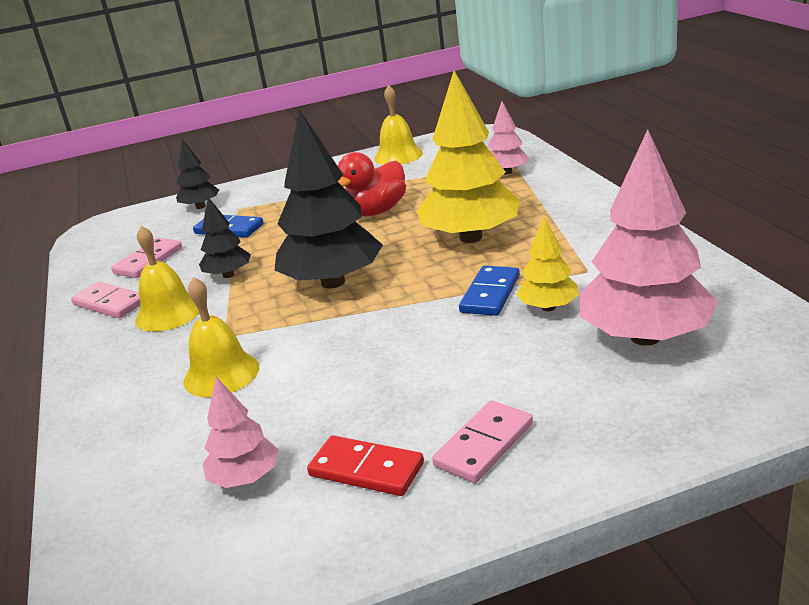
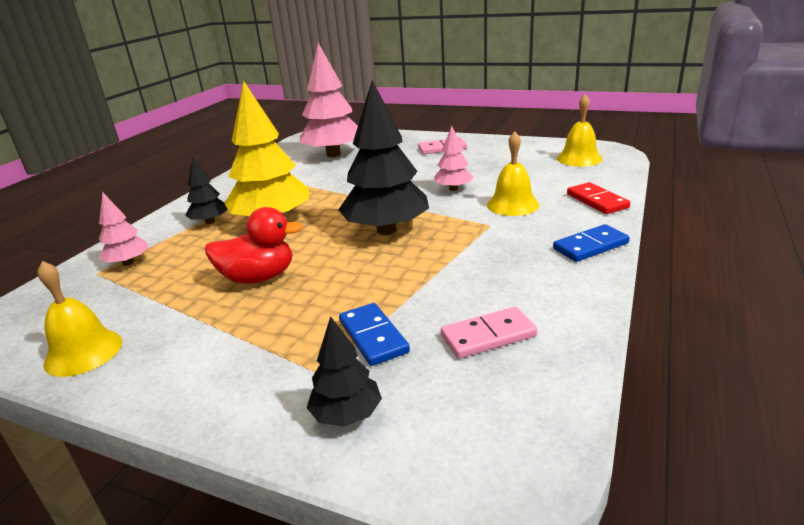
camera: 140 degrees left, 0 degrees up
pink domino [71,282,140,318] -> none
yellow bell [135,226,199,332] -> yellow bell moved to [557,94,603,167]
black tree [199,197,251,278] -> black tree moved to [185,157,228,224]
pink tree [203,377,279,488] -> pink tree moved to [434,126,473,191]
red domino [307,435,424,496] -> red domino moved to [567,182,630,214]
blue domino [459,266,520,316] -> blue domino moved to [553,224,630,262]
yellow tree [516,217,579,311] -> none

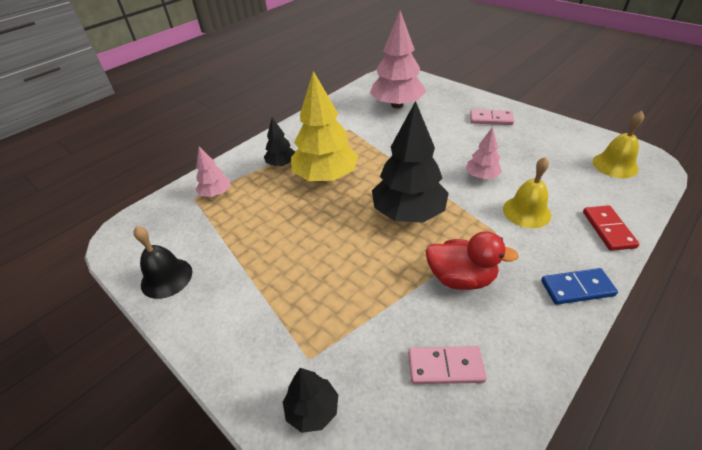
camera: 20 degrees right, 15 degrees up
yellow bell [37,261,122,377] -> black bell [134,226,192,299]
red duck [205,207,303,284] -> red duck moved to [426,231,519,290]
blue domino [339,303,410,366] -> none

